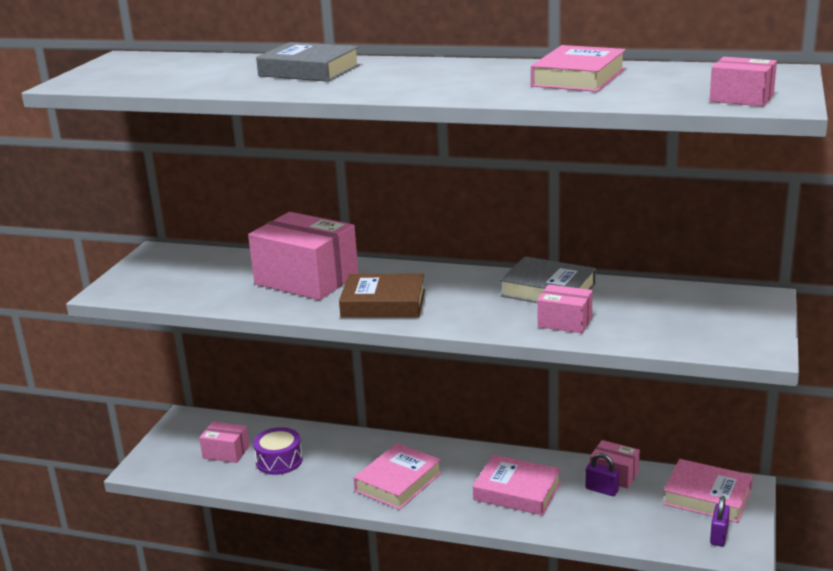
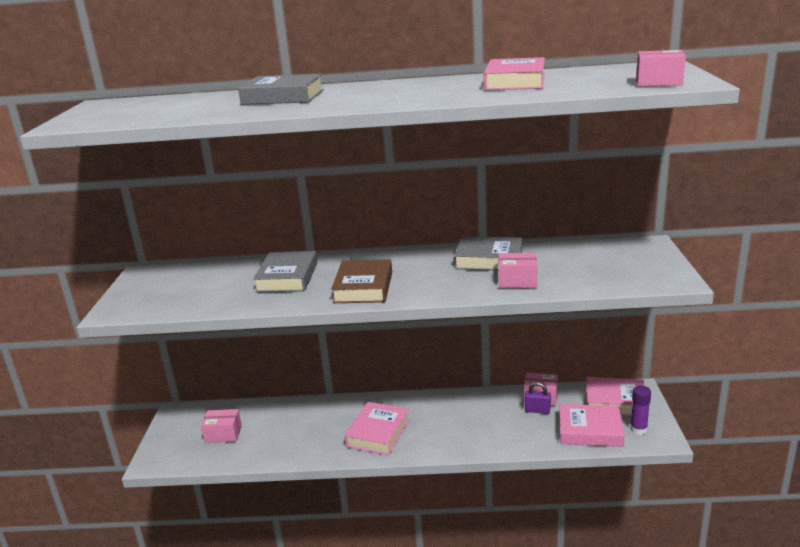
camera: 15 degrees left, 0 degrees up
pink box [248,212,359,300] -> grey book [253,251,317,292]
purple drum [253,427,303,475] -> none
brown book [339,274,425,318] -> brown book turned 75 degrees counterclockwise [331,259,392,303]
pink book [473,455,561,515] -> pink book moved to [559,404,625,447]
purple padlock [710,496,730,547] -> purple glue stick [630,385,651,435]

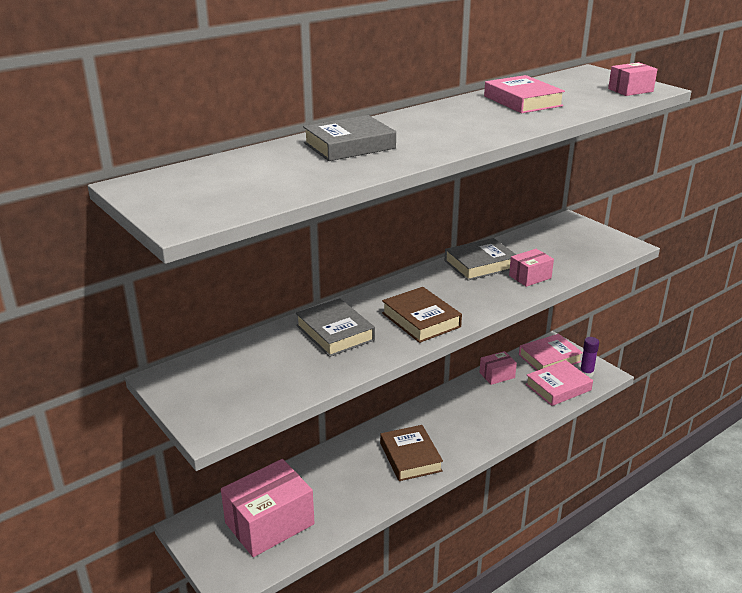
camera: 40 degrees left, 5 degrees up
pink box [201,409,242,443] -> pink box [221,459,315,557], size x1.99
pink book [344,402,410,455] -> brown book [380,425,443,481]
purple padlock [525,382,551,414] -> none

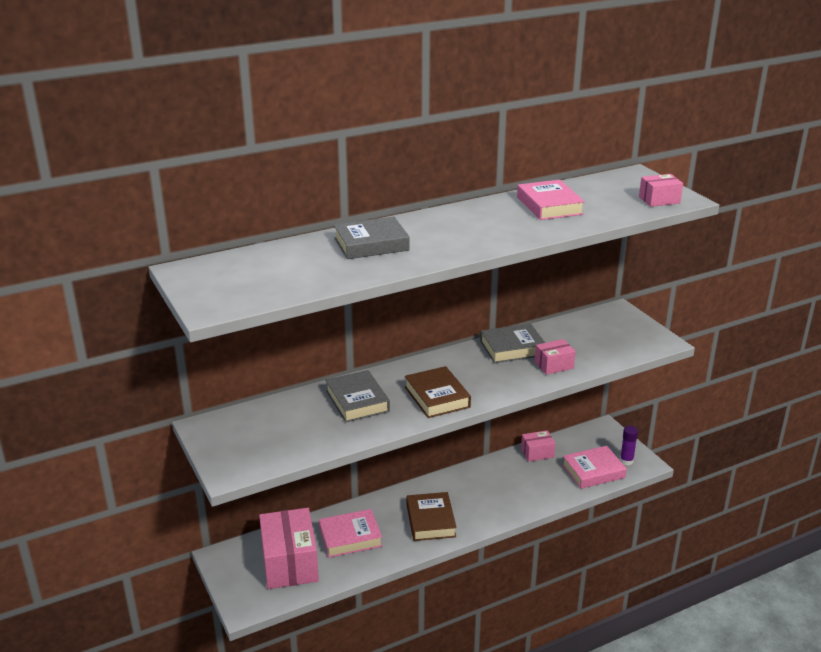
camera: 10 degrees right, 0 degrees up
pink box [221,459,315,557] -> pink box turned 75 degrees counterclockwise [259,508,319,589]
pink book [519,334,583,371] -> pink book moved to [319,509,382,558]

